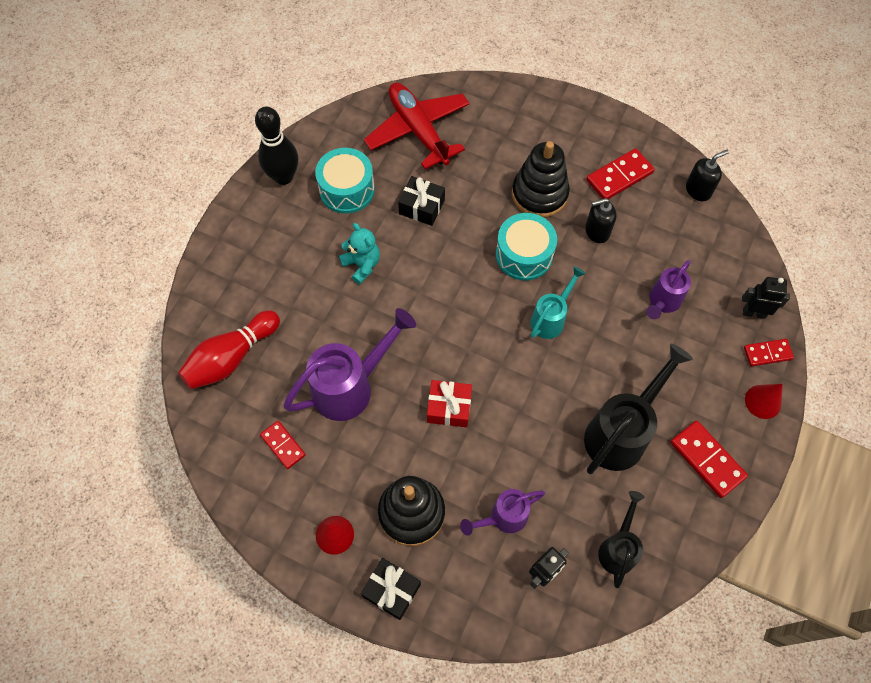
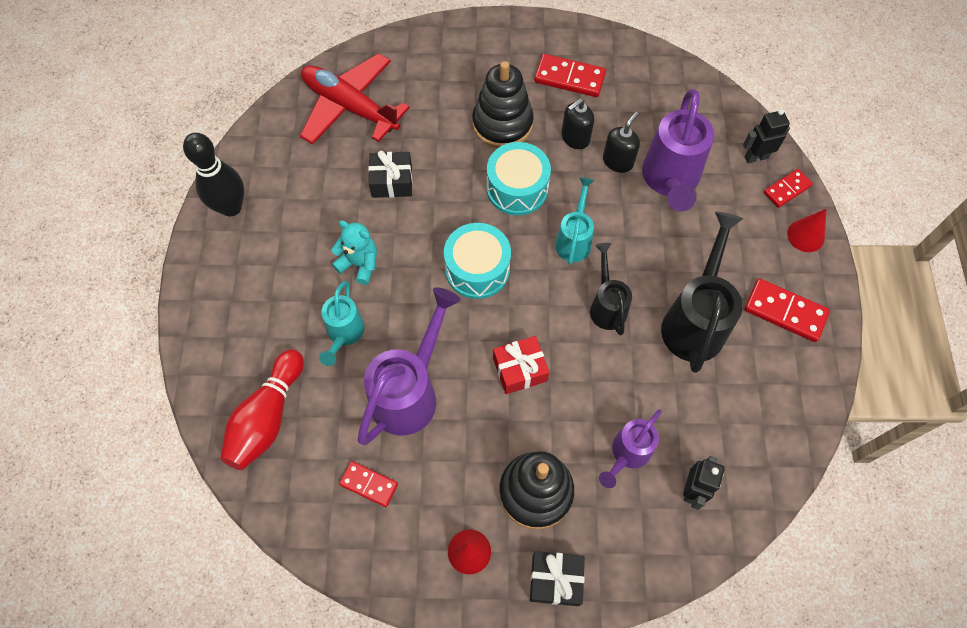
camera: 25 degrees left, 0 degrees up
turquoise drum [315,148,375,214] -> turquoise drum moved to [444,223,511,299]
red domino [586,148,655,199] -> red domino turned 75 degrees clockwise [534,54,606,97]
black watering can [598,491,645,588] -> black watering can moved to [590,243,632,335]
purple watering can [646,260,691,319] -> purple watering can [642,89,714,212], size x1.70
black soap dispenser [686,150,729,201] -> black soap dispenser moved to [603,112,640,173]
none -> turquoise watering can [319,281,365,366]

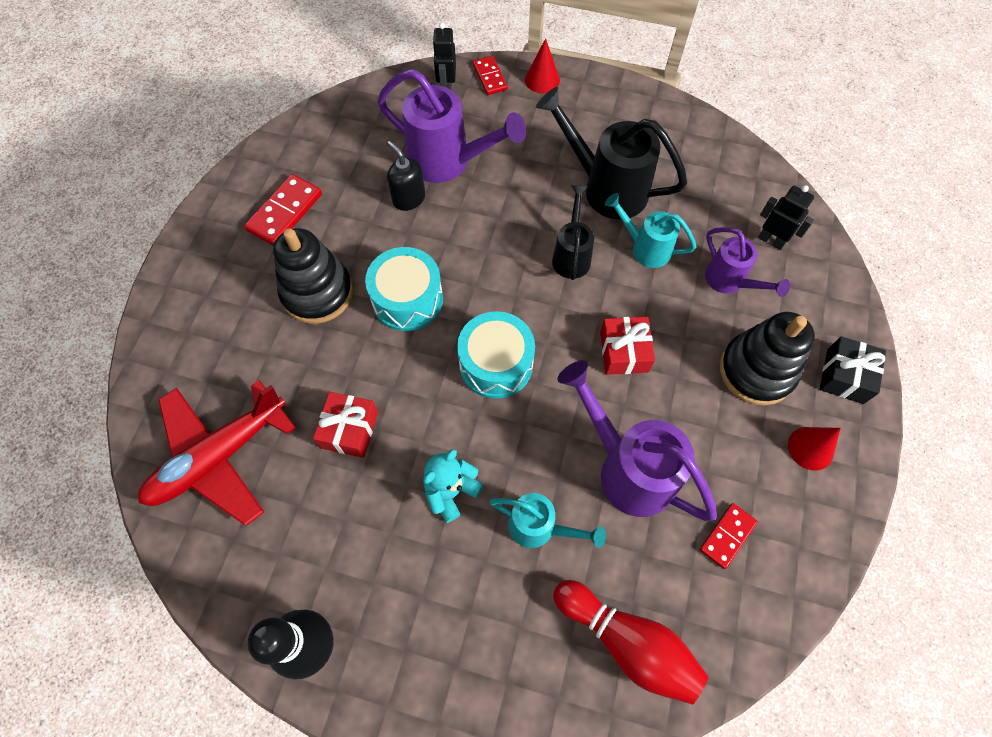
camera: 75 degrees left, 0 degrees up
black gift [368,151,412,198] -> red gift [313,392,378,458]
turquoise watering can [555,177,594,265] -> turquoise watering can moved to [605,193,696,268]
black soap dispenser [562,98,594,149] -> none
black watering can [590,243,632,335] -> black watering can turned 90 degrees clockwise [552,185,594,280]
red domino [744,279,830,342] -> none

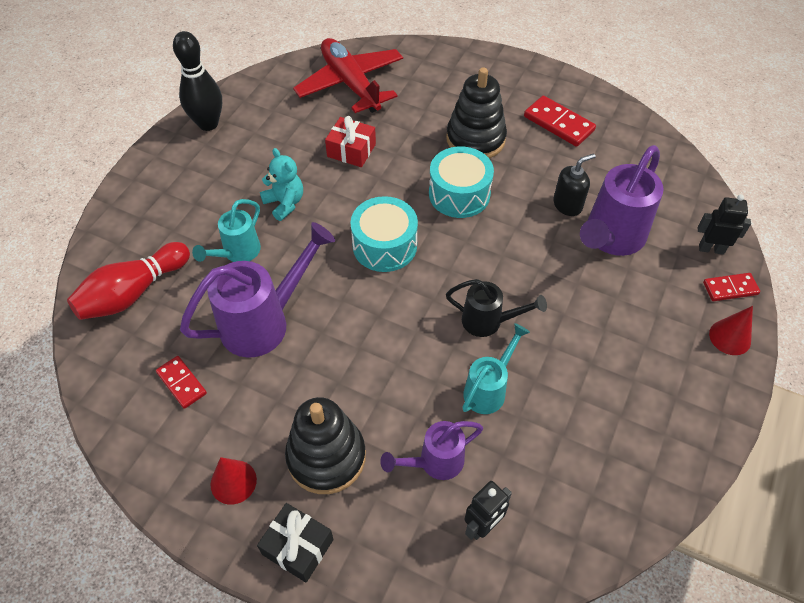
camera: 100 degrees right, 10 degrees down
black watering can [536,87,687,219] -> none
red gift [600,317,655,375] -> none

